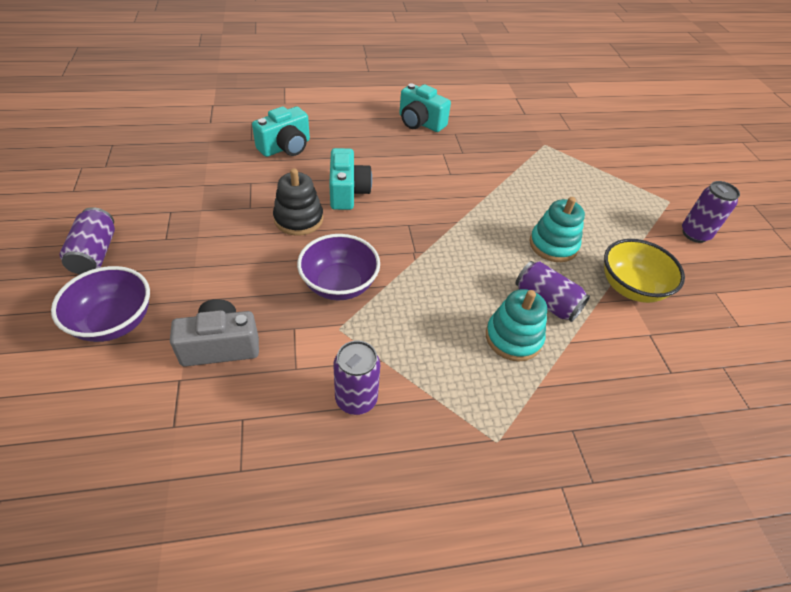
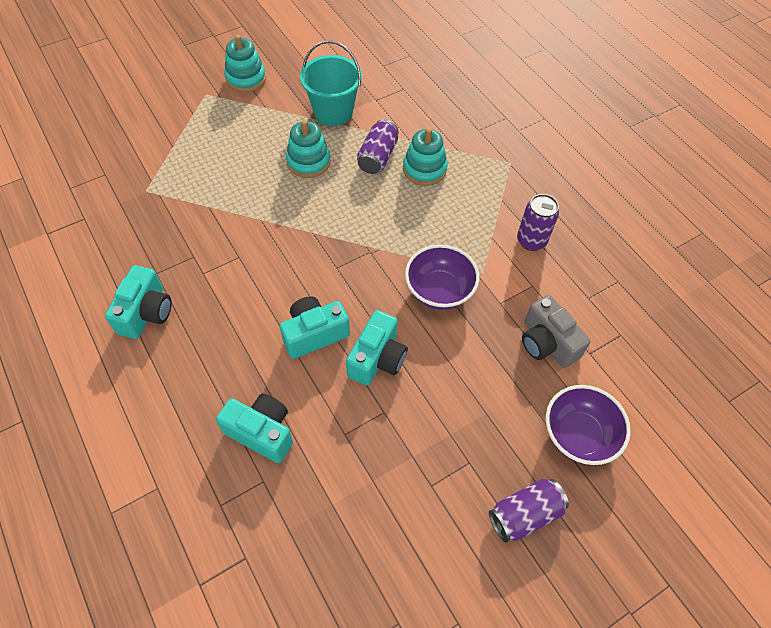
camera: 110 degrees left, 10 degrees up
black stacking toy [273,168,323,236] -> turquoise camera [346,310,408,386]
yellow bowl [604,239,685,303] -> turquoise bucket [300,40,362,126]
purple can [682,181,740,243] -> turquoise stacking toy [224,35,266,92]

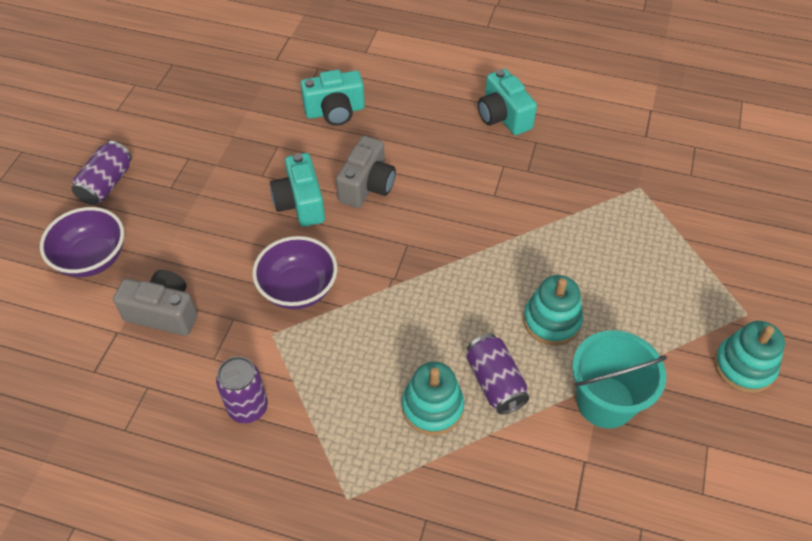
camera: 140 degrees right, 5 degrees down
turquoise camera [280,296,350,359] -> grey camera [336,136,396,208]

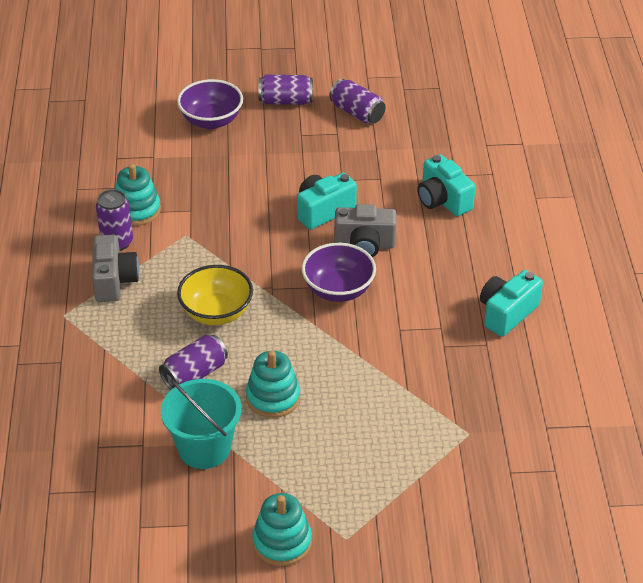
camera: 70 degrees right, 10 degrees down
grey camera [113,270,198,336] -> grey camera moved to [92,235,139,302]
purple bowl [252,236,337,309] -> purple bowl moved to [302,243,376,302]
turquoise stacking toy [402,362,464,435] -> turquoise stacking toy moved to [115,164,161,226]
none -> yellow bowl [177,265,253,325]
none -> purple can [329,79,386,124]

